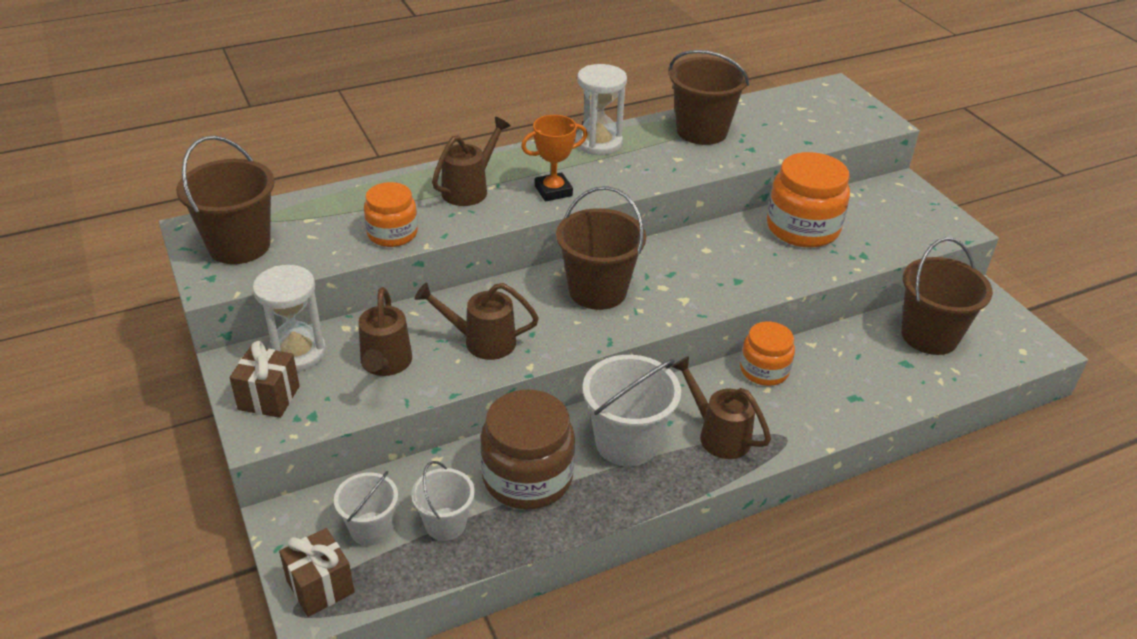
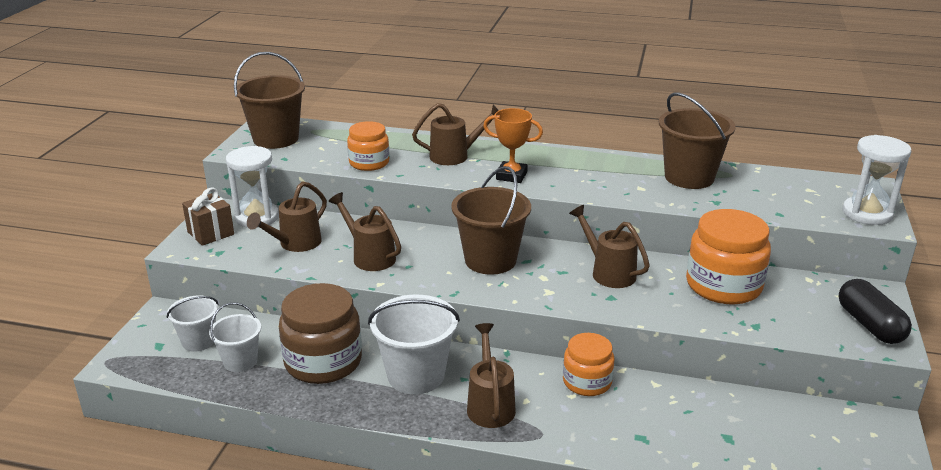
camera: 40 degrees right, 10 degrees down
brown gift [279,528,355,617] -> none
white hourglass [575,64,627,155] -> white hourglass moved to [842,135,911,225]
brown bucket [901,237,993,355] -> none
none -> brown watering can [569,205,650,288]
none -> black capsule [839,279,912,344]

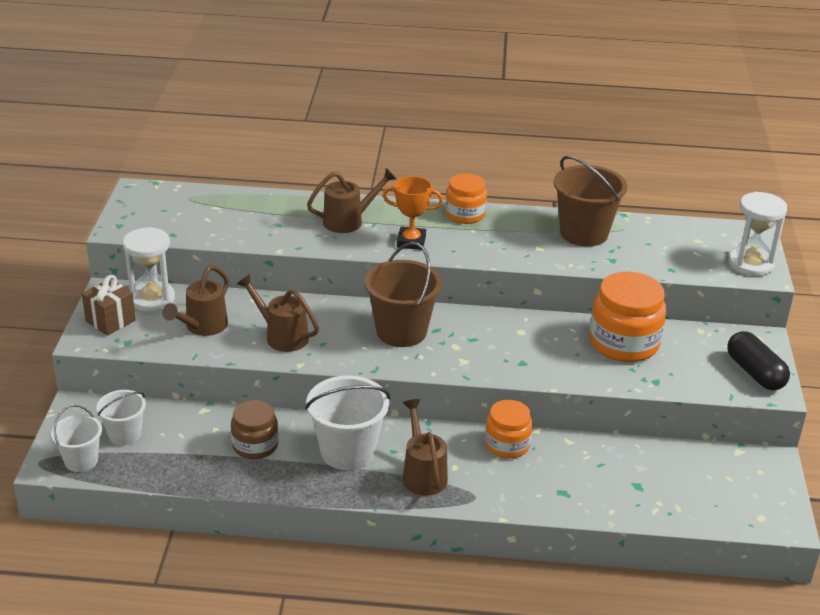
camera: 10 degrees left, 5 degrees up
white bucket [209,302,261,372] -> white bucket moved to [51,405,102,472]
brown bucket [234,52,305,149] -> none
brown jar [279,283,362,384] -> brown jar [231,400,279,459], size x0.61
orange jar [347,121,389,171] -> orange jar moved to [445,173,487,224]
brown watering can [569,205,650,288] -> none

